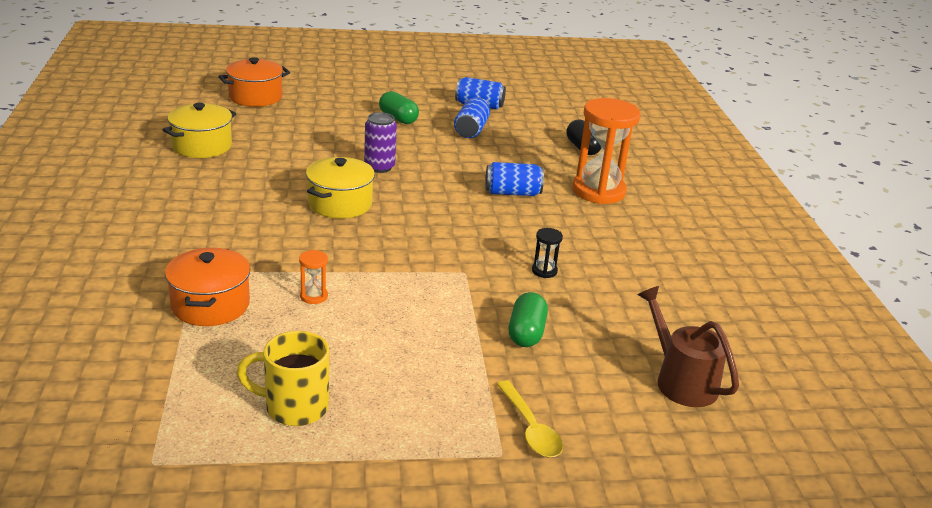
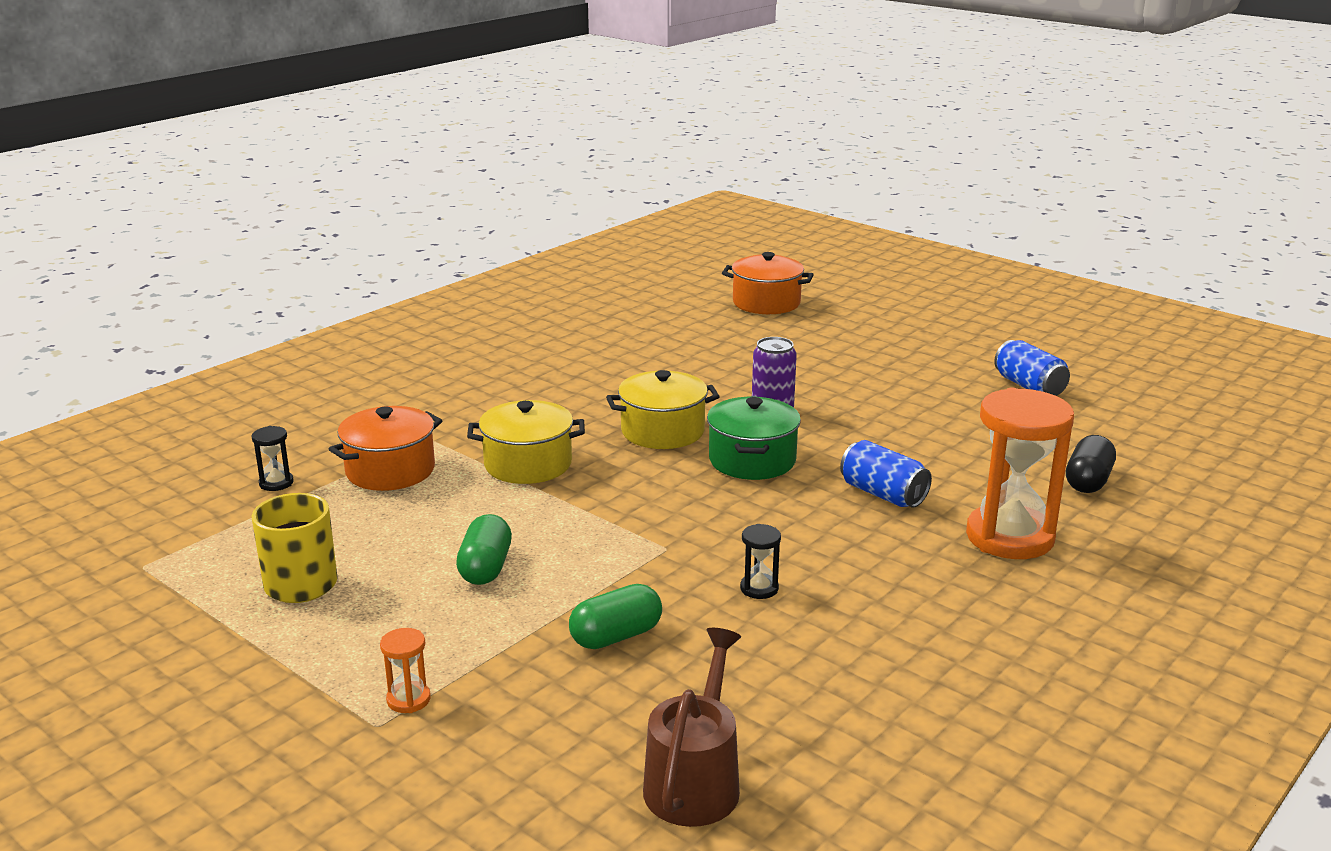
camera: 50 degrees right, 5 degrees down
yellow pot [163,103,236,158] -> yellow pot moved to [467,400,585,484]
orange hourglass [299,250,328,304] -> orange hourglass moved to [380,628,431,713]
green capsule [379,91,419,124] -> green capsule moved to [456,514,512,585]
blue can [454,97,490,138] -> none
yellow spoon [497,380,563,457] -> none
none -> black hourglass [252,426,294,491]
none -> green pot [707,397,801,480]

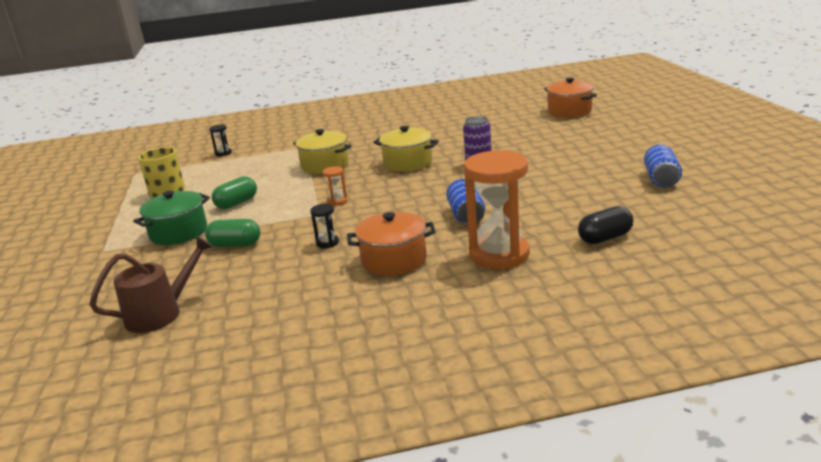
camera: 40 degrees right, 0 degrees up
orange pot [329,406,443,491] -> orange pot moved to [347,212,436,276]
orange hourglass [380,628,431,713] -> orange hourglass moved to [322,166,348,206]
green pot [707,397,801,480] -> green pot moved to [133,191,210,245]

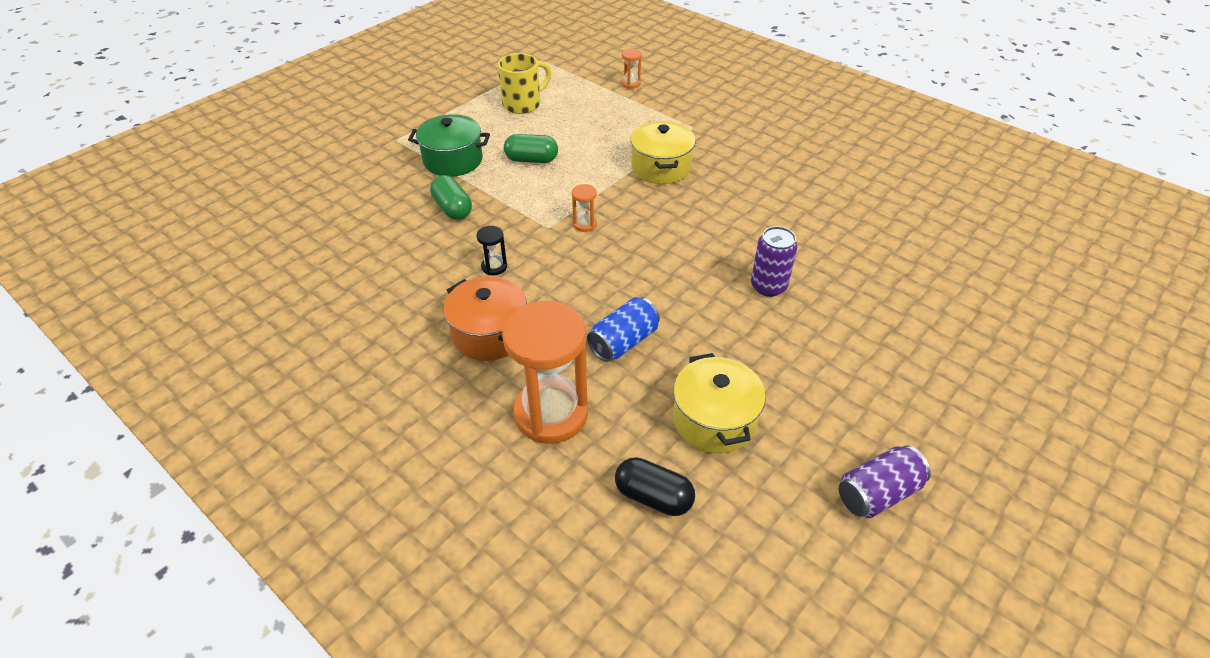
camera: 50 degrees right, 20 degrees up
brown watering can [89,235,214,333] -> none
black hourglass [209,124,232,156] -> orange hourglass [621,49,642,89]
yellow pot [374,126,439,172] -> yellow pot moved to [673,353,766,454]
orange pot [544,78,597,117] -> none
blue can [644,145,682,188] -> purple can [839,445,931,518]

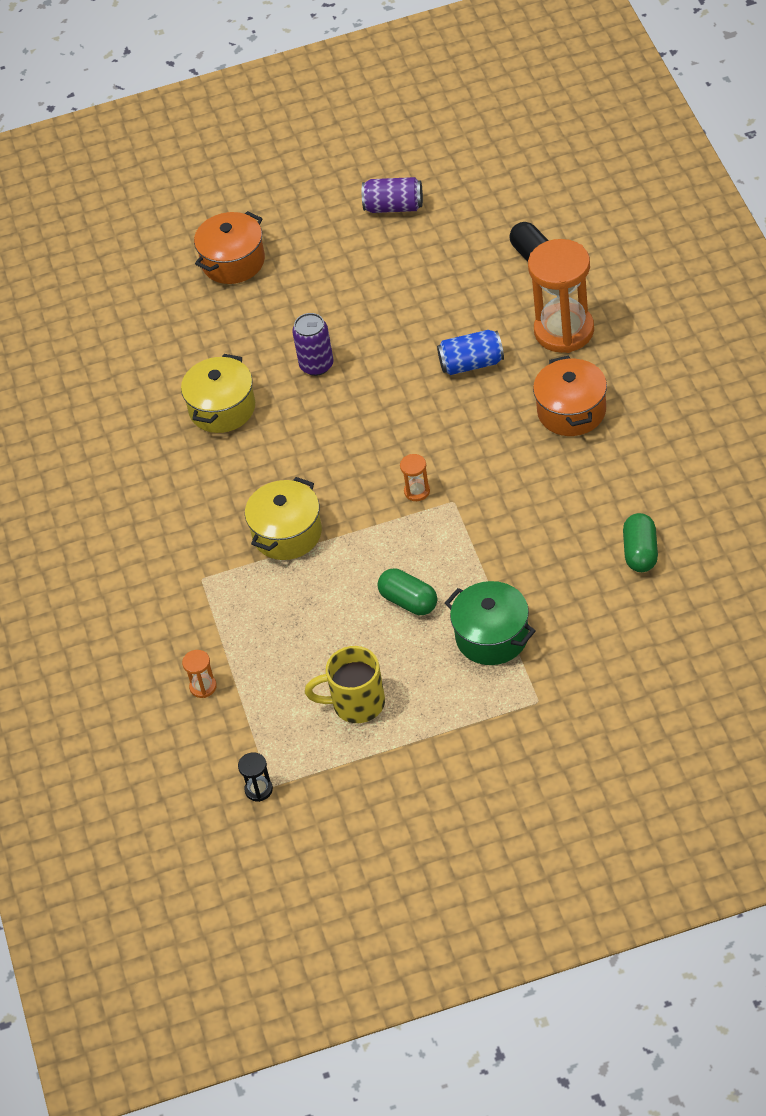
camera: 140 degrees left, 5 degrees up
green capsule [430,175,472,220] -> green capsule moved to [623,513,658,572]
black hourglass [476,226,507,275] -> black hourglass moved to [238,752,273,802]
yellow pot [673,353,766,454] -> yellow pot moved to [181,354,255,433]
none -> orange pot [194,211,265,284]

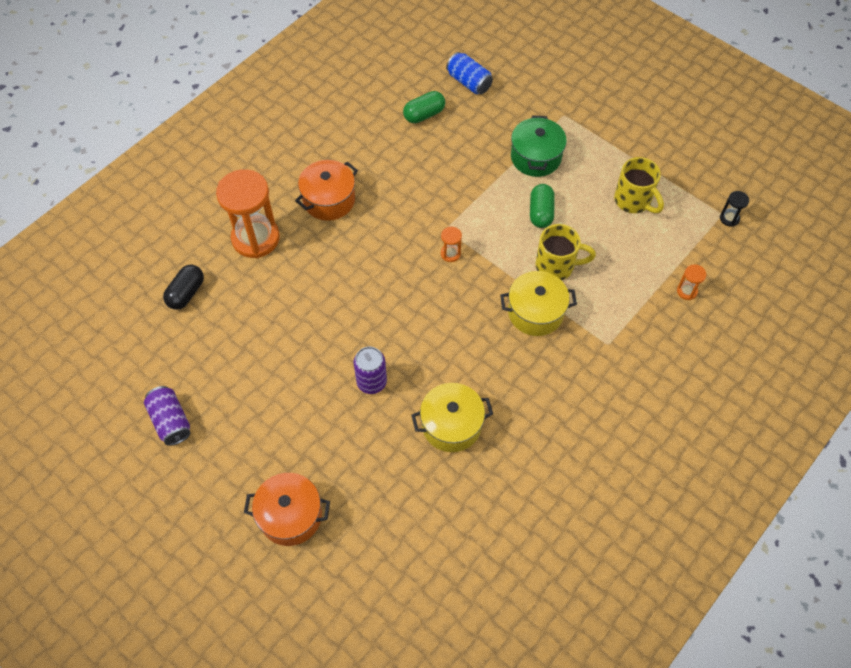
camera: 130 degrees left, 10 degrees up
blue can [437,330,504,375] -> blue can moved to [446,52,493,94]
none -> yellow mug [536,224,596,280]

